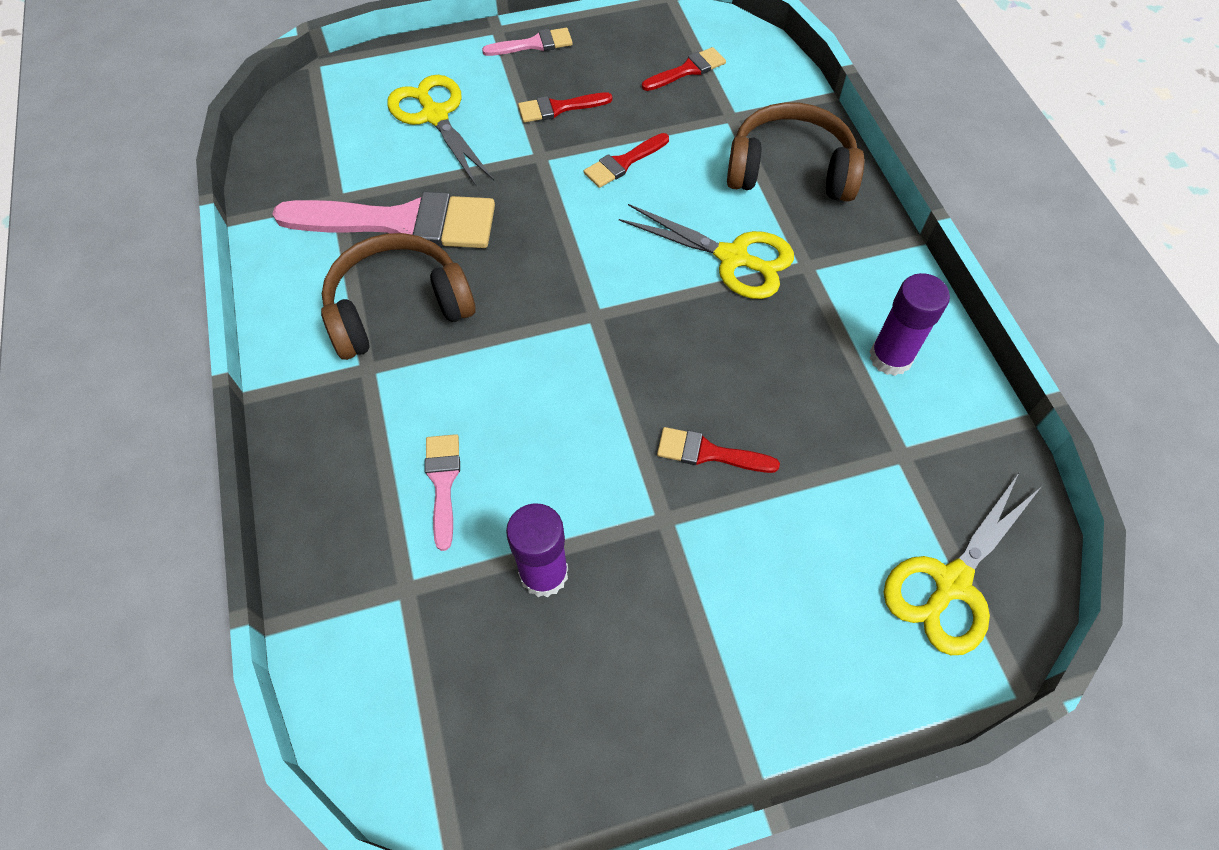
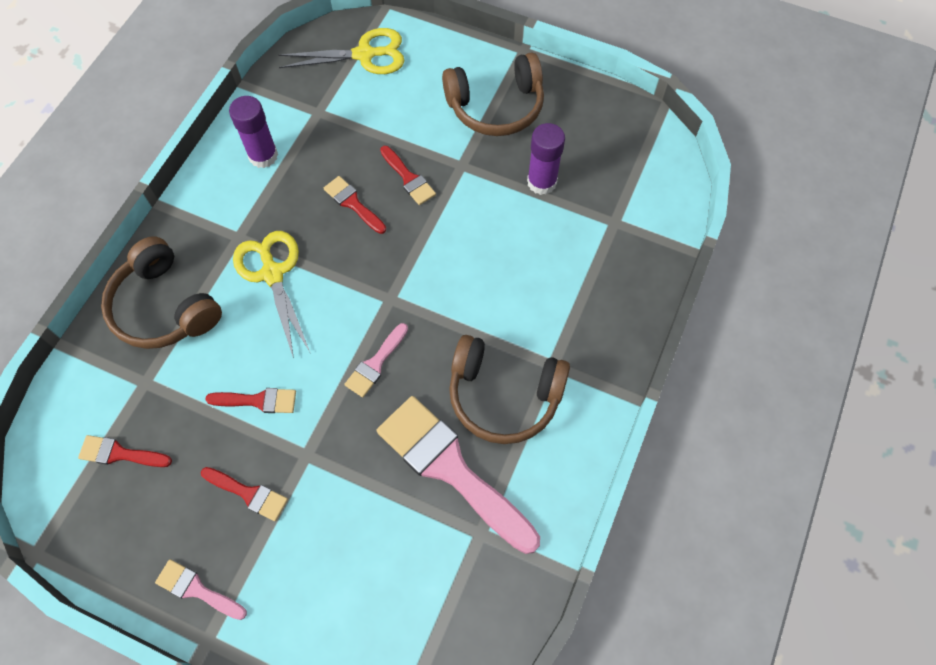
camera: 140 degrees left, 5 degrees up
yellow scissors [387,75,494,186] -> none
pink brush [425,434,460,551] -> pink brush moved to [344,323,408,397]
none -> red brush [324,176,386,234]
none -> brown headphones [442,53,544,136]

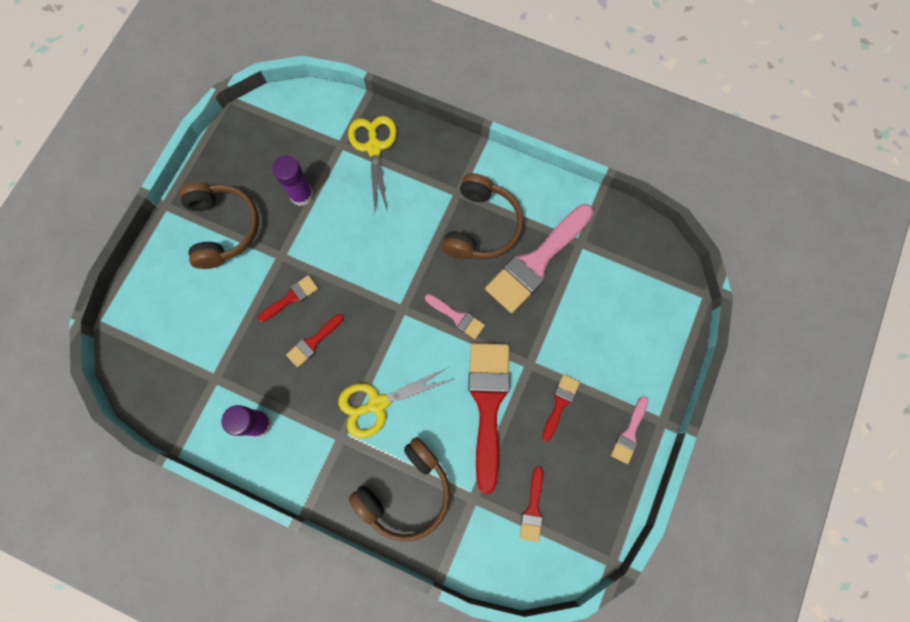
camera: 90 degrees left, 10 degrees up
red brush [205,388,296,413] -> red brush [468,343,510,494], size x2.12
yellow scissors [278,28,405,74] -> yellow scissors moved to [348,116,397,211]

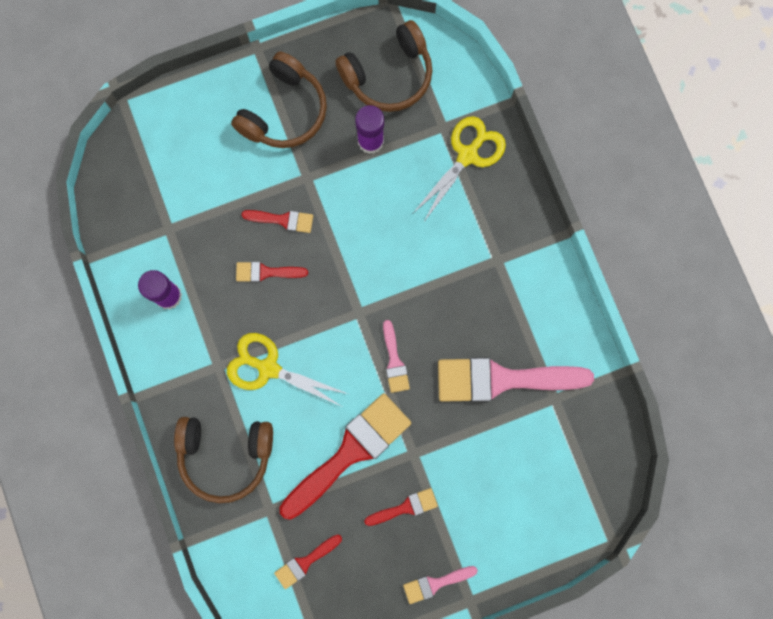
camera: 45 degrees right, 5 degrees up
brown headphones [442,173,524,259] -> brown headphones moved to [335,20,433,112]

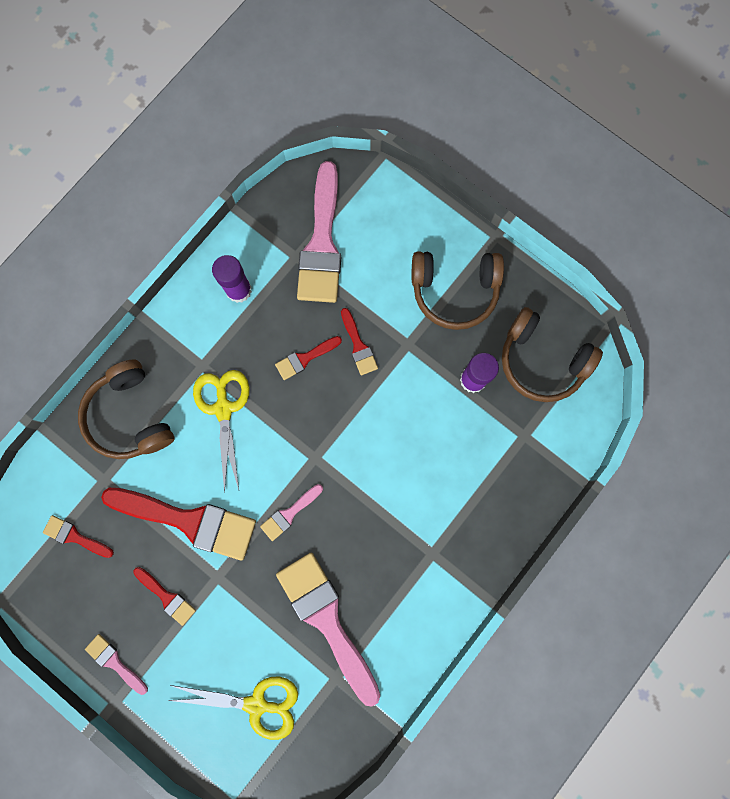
camera: 60 degrees right, 0 degrees up
red brush [236,262,308,282] -> red brush turned 90 degrees counterclockwise [275,336,342,380]
yellow scissors [413,116,506,222] -> yellow scissors moved to [168,677,298,740]
none -> pink brush [297,161,341,303]

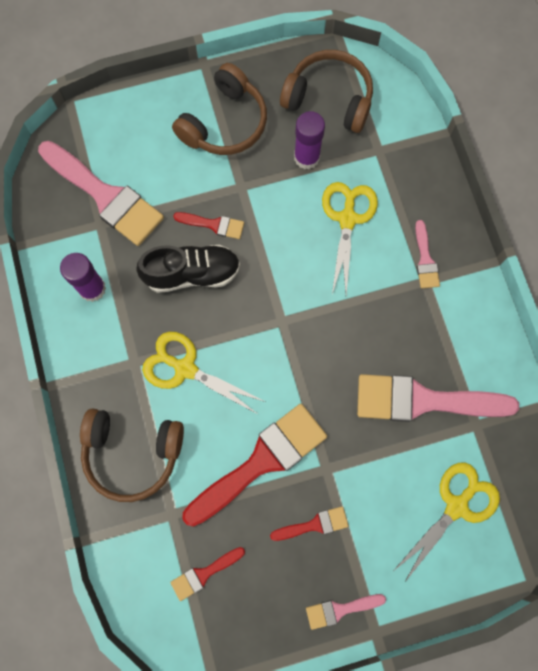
camera: 55 degrees left, 5 degrees down
pink brush [260,484,323,541] -> pink brush moved to [415,220,440,289]
red brush [275,336,342,380] -> black shoe [136,245,240,293]
brown headphones [502,307,603,402] -> brown headphones turned 135 degrees counterclockwise [280,50,373,133]
none -> yellow scissors [322,182,378,294]

